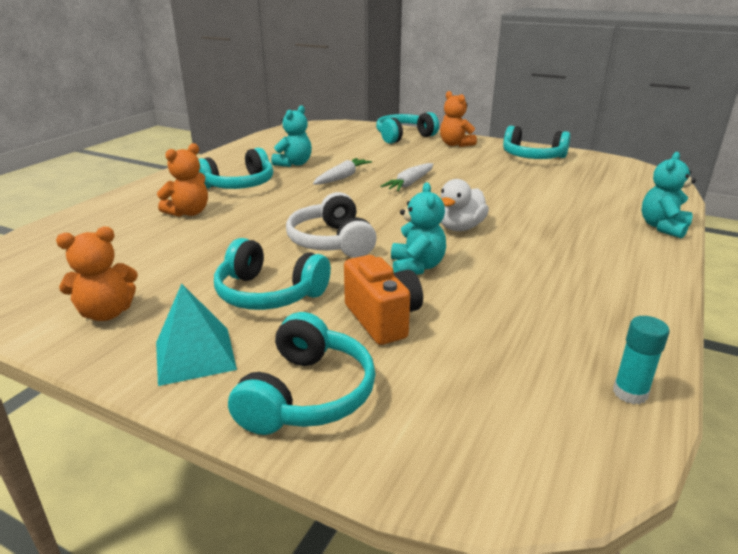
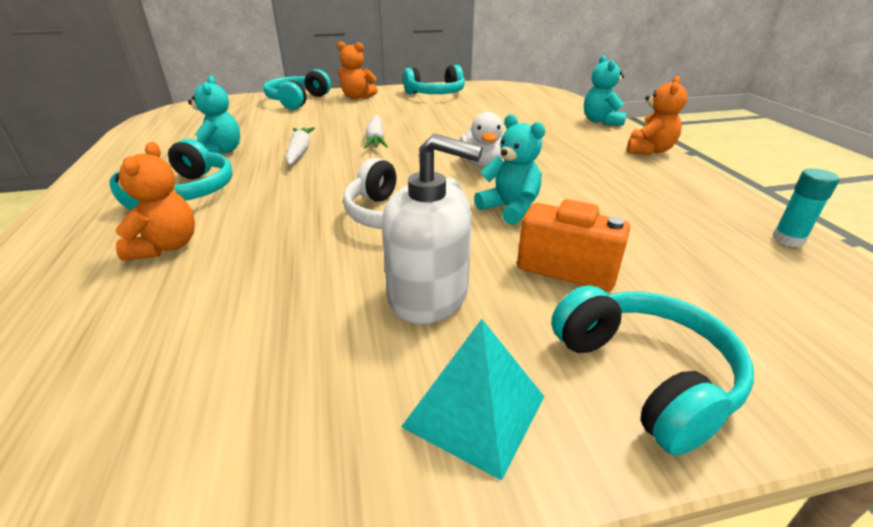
camera: 40 degrees left, 5 degrees up
orange teddy bear [56,227,138,321] -> orange teddy bear moved to [627,76,688,155]
turquoise headphones [214,238,331,310] -> white soap dispenser [382,134,483,324]

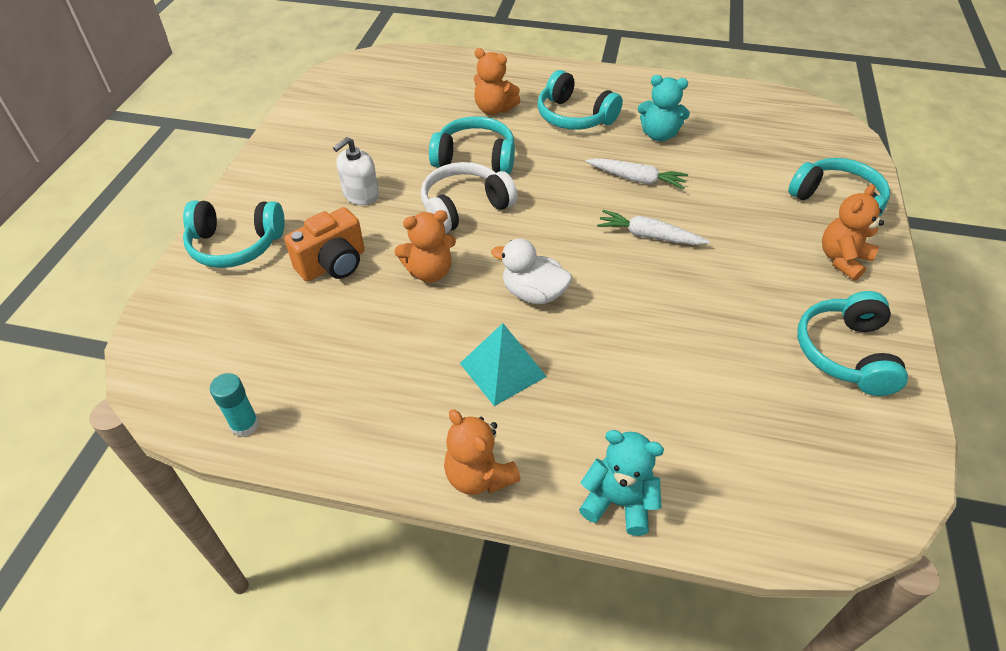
camera: 115 degrees right, 15 degrees up
white soap dispenser [382,134,483,324] -> white soap dispenser [333,137,379,205], size x0.67
turquoise pyramid [401,319,544,481] -> turquoise pyramid moved to [460,323,547,406]
turquoise teddy bear [474,114,545,225] -> orange teddy bear [395,210,456,283]
none -> turquoise headphones [429,116,515,174]

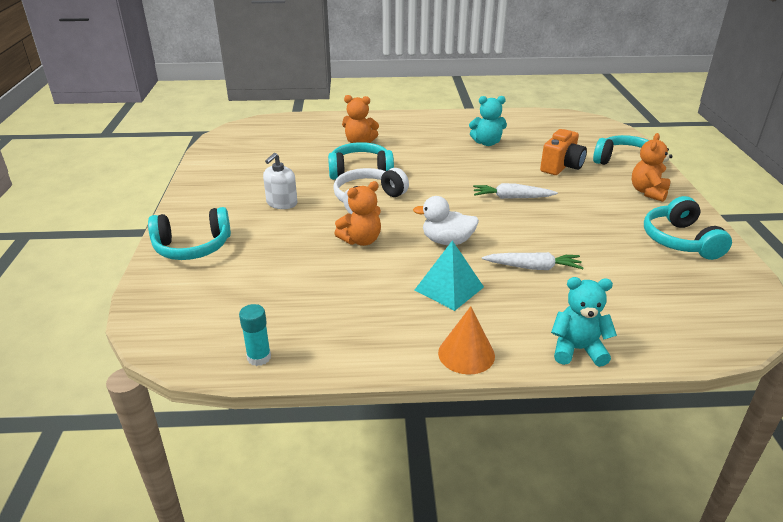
camera: 15 degrees left, 15 degrees down
orange camera [284,207,365,281] -> orange camera moved to [540,129,587,175]
orange teddy bear [444,409,521,495] -> orange cone [438,306,495,374]
turquoise headphones [538,70,623,130] -> none
white carrot [585,158,688,190] -> white carrot moved to [482,252,584,270]

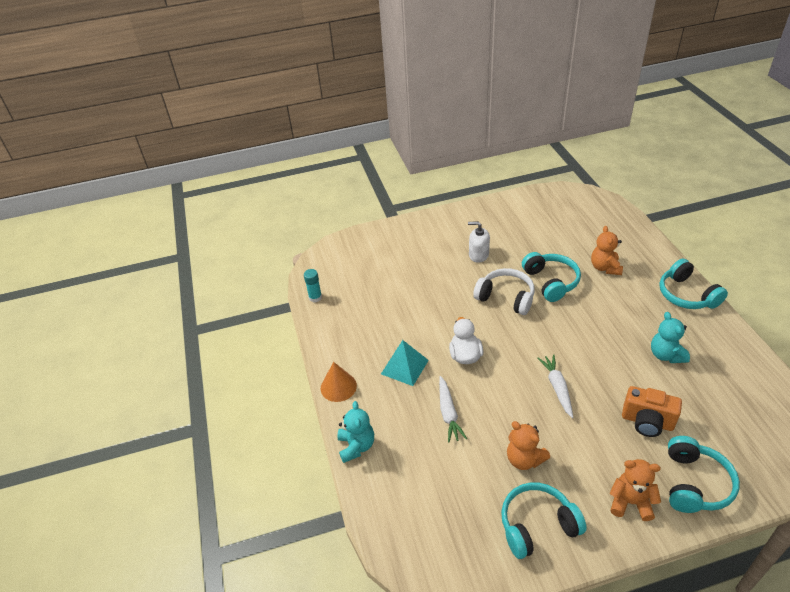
camera: 80 degrees right, 10 degrees up
turquoise headphones [148,207,231,260] -> turquoise headphones moved to [659,259,728,309]
orange teddy bear [334,181,381,246] -> orange teddy bear moved to [507,421,550,470]

